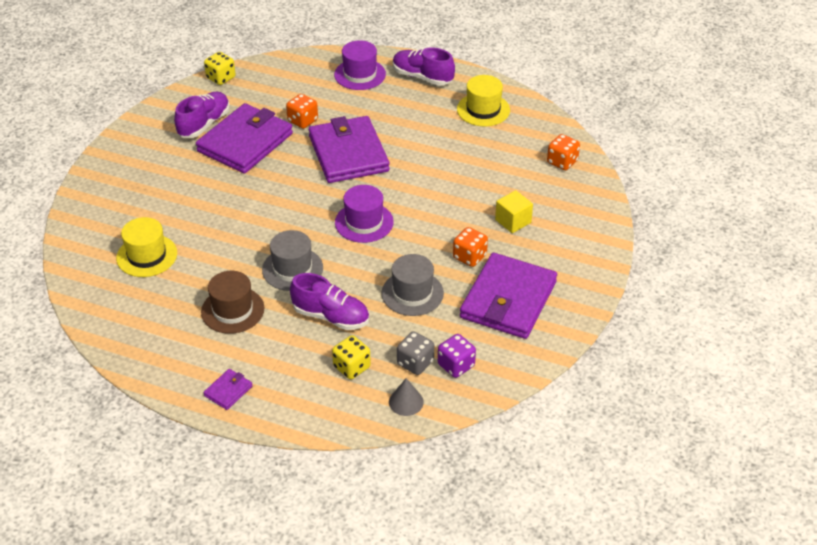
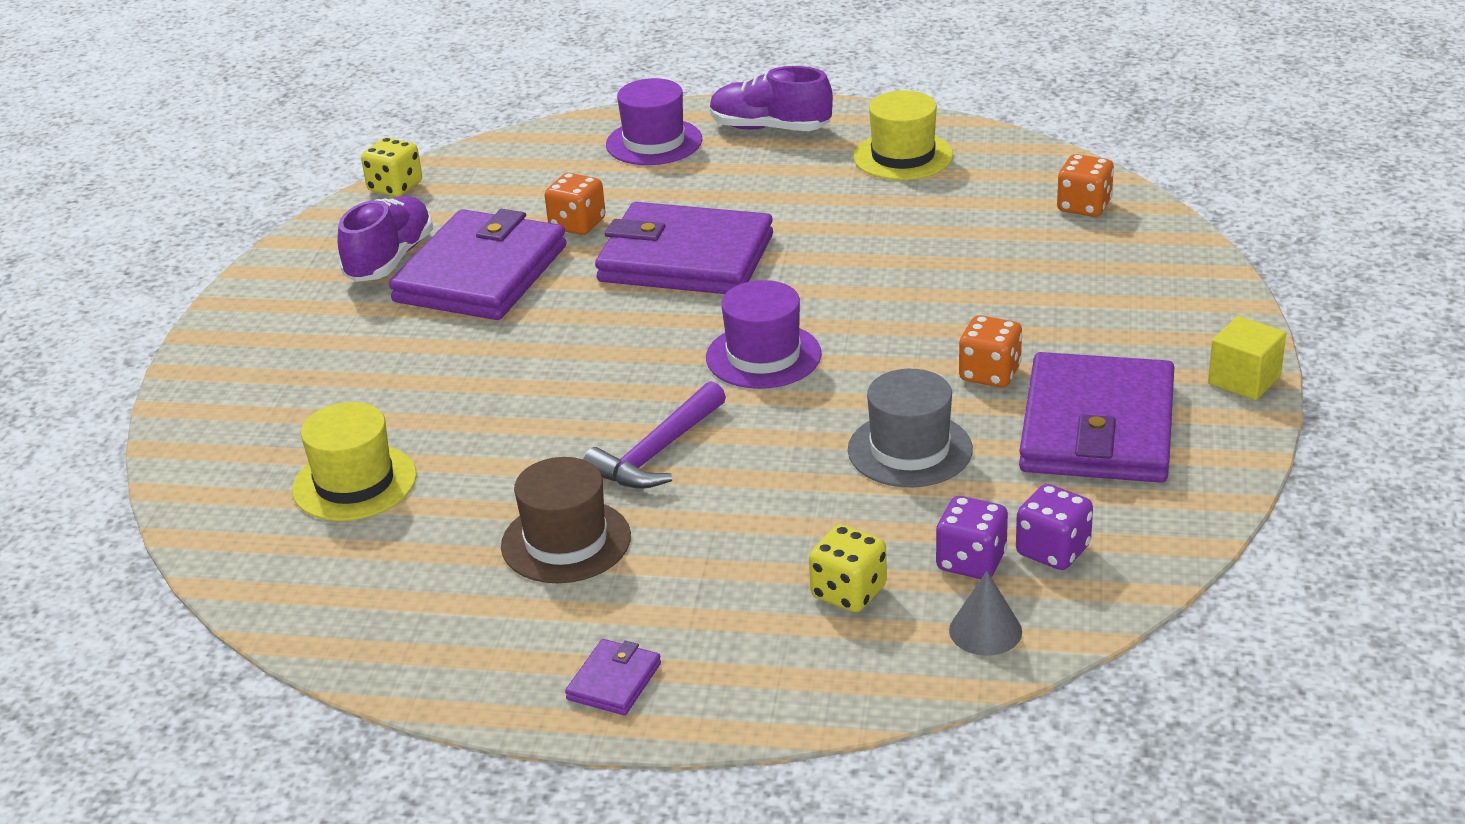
camera: 10 degrees left, 10 degrees down
grey hat [262,230,323,291] -> purple hammer [583,381,726,489]
purple shoe [290,273,369,330] -> none
purple wallet [309,116,390,183] -> purple wallet turned 45 degrees counterclockwise [595,202,773,294]
grey dice [397,331,434,375] -> purple dice [936,496,1008,579]
yellow cube [495,190,533,233] -> yellow cube moved to [1208,316,1286,400]

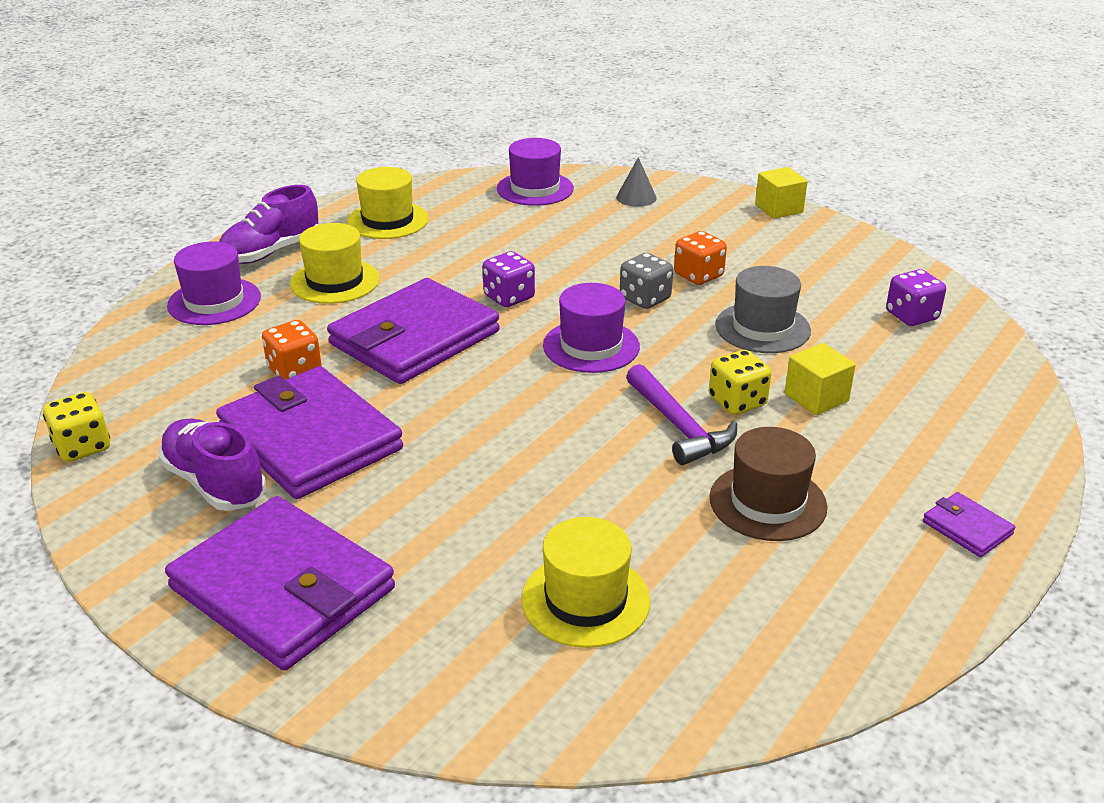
camera: 65 degrees left, 0 degrees up
yellow dice [809,525,887,612] -> yellow dice moved to [709,350,771,415]
purple dice [936,496,1008,579] -> purple dice moved to [483,251,535,307]
grey cone [949,571,1022,656] -> grey cone moved to [616,157,657,207]
purple wallet [1019,352,1174,483] -> purple wallet moved to [165,496,395,671]
orange dice [1057,154,1114,217] -> purple hat [497,138,574,206]
none -> yellow hat [290,223,380,304]
none -> grey dice [620,253,673,309]
none -> yellow cube [785,343,856,415]

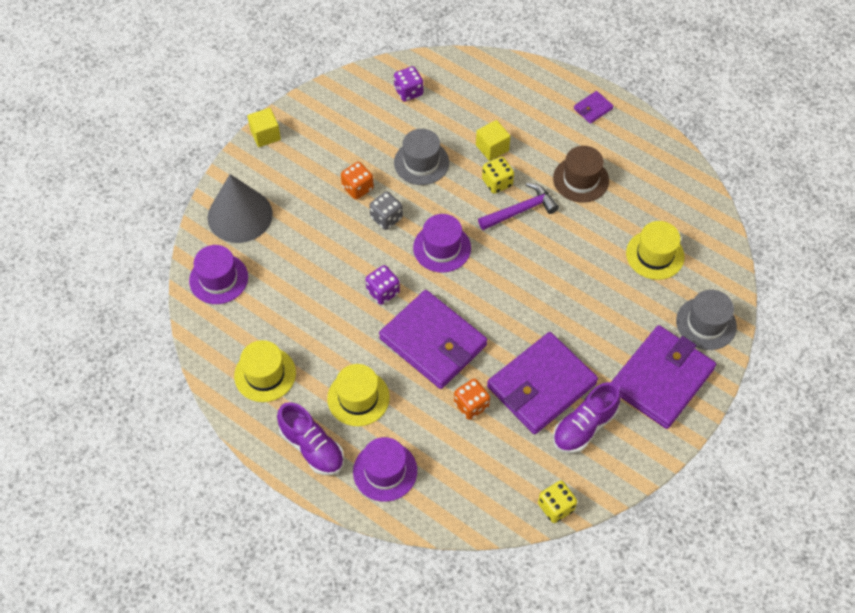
camera: 90 degrees left, 25 degrees up
grey cone [616,157,657,207] -> grey cone [208,174,273,243], size x2.21
none -> grey hat [676,289,737,350]

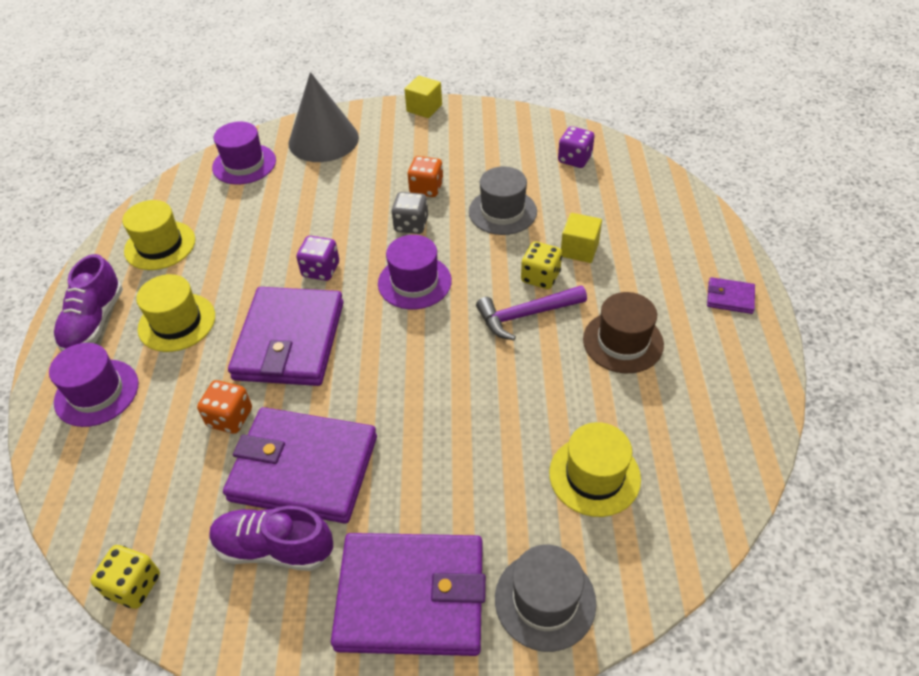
camera: 55 degrees right, 10 degrees down
purple hammer [478,183,559,230] -> purple hammer turned 135 degrees clockwise [476,285,587,340]

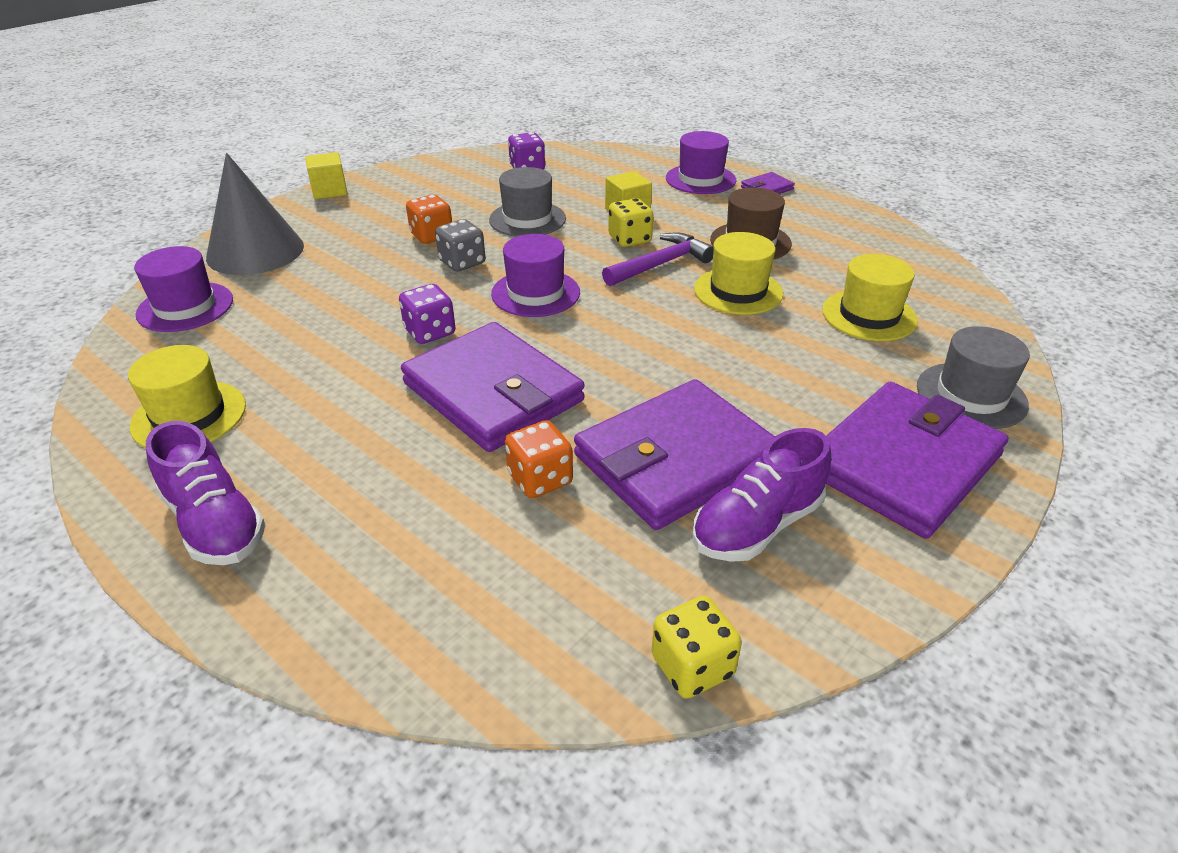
camera: 50 degrees left, 10 degrees down
purple hat [49,343,138,427] -> purple hat moved to [666,131,736,194]
yellow hat [136,274,215,352] -> yellow hat moved to [694,232,783,315]
purple hammer [476,285,587,340] -> purple hammer turned 150 degrees counterclockwise [602,233,713,286]

